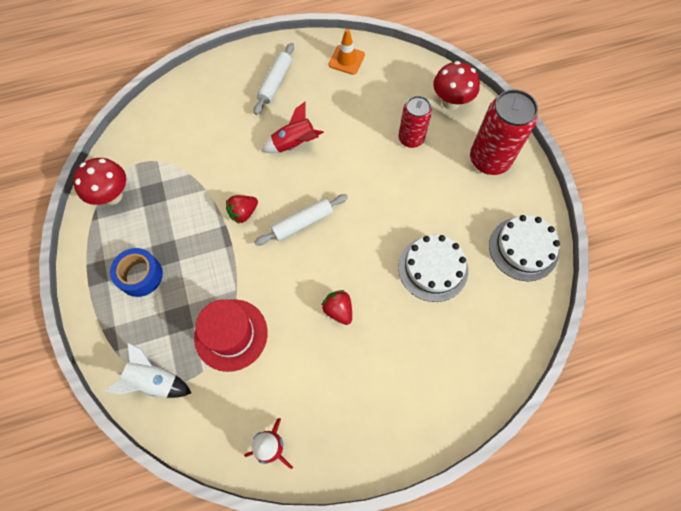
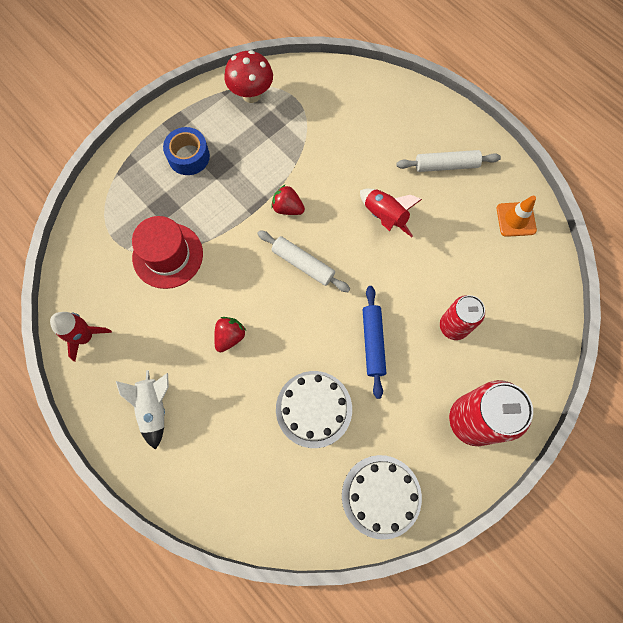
camera: 65 degrees right, 5 degrees up
white rocket [105,342,191,398] -> white rocket moved to [116,370,169,450]
red mushroom [433,61,480,110] -> none
none -> blue rolling pin [362,286,386,399]

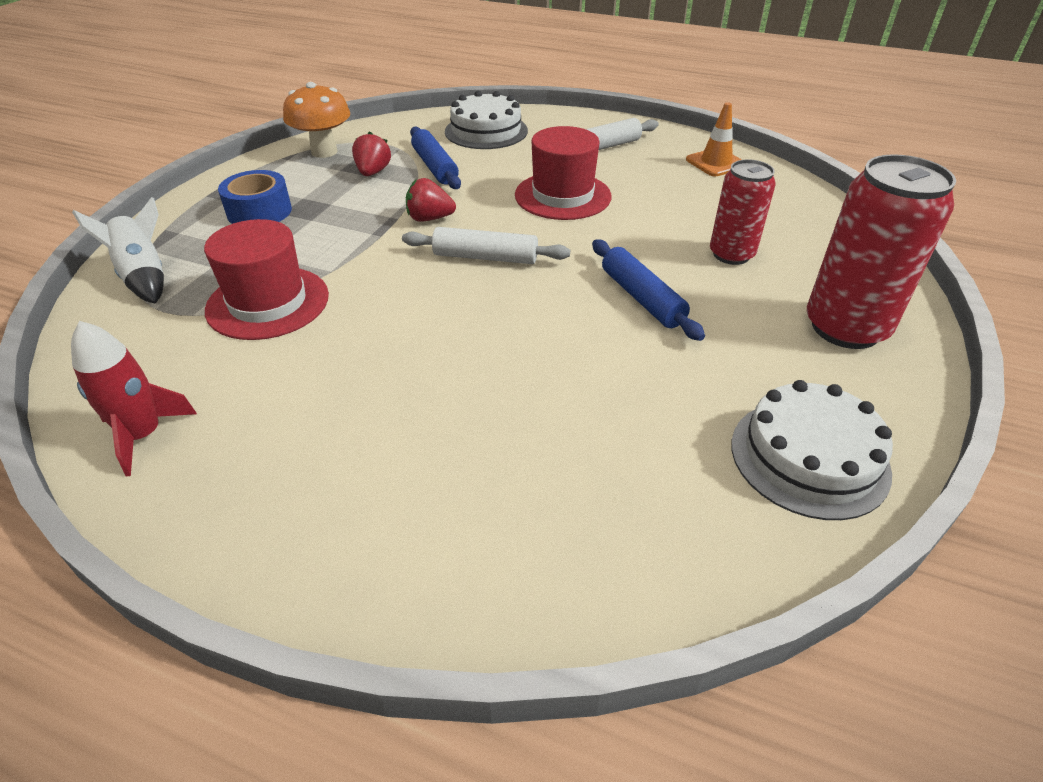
camera: 25 degrees left, 30 degrees down
white rocket [116,370,169,450] -> white rocket moved to [72,197,164,304]
red strawberry [214,317,246,352] -> red strawberry moved to [352,132,391,176]
red mushroom [224,50,273,103] -> orange mushroom [283,82,350,158]
white cake [276,371,352,448] -> white cake moved to [445,91,528,149]
red rocket [360,188,422,237] -> red hat [515,126,612,220]
none -> blue rolling pin [410,127,461,189]

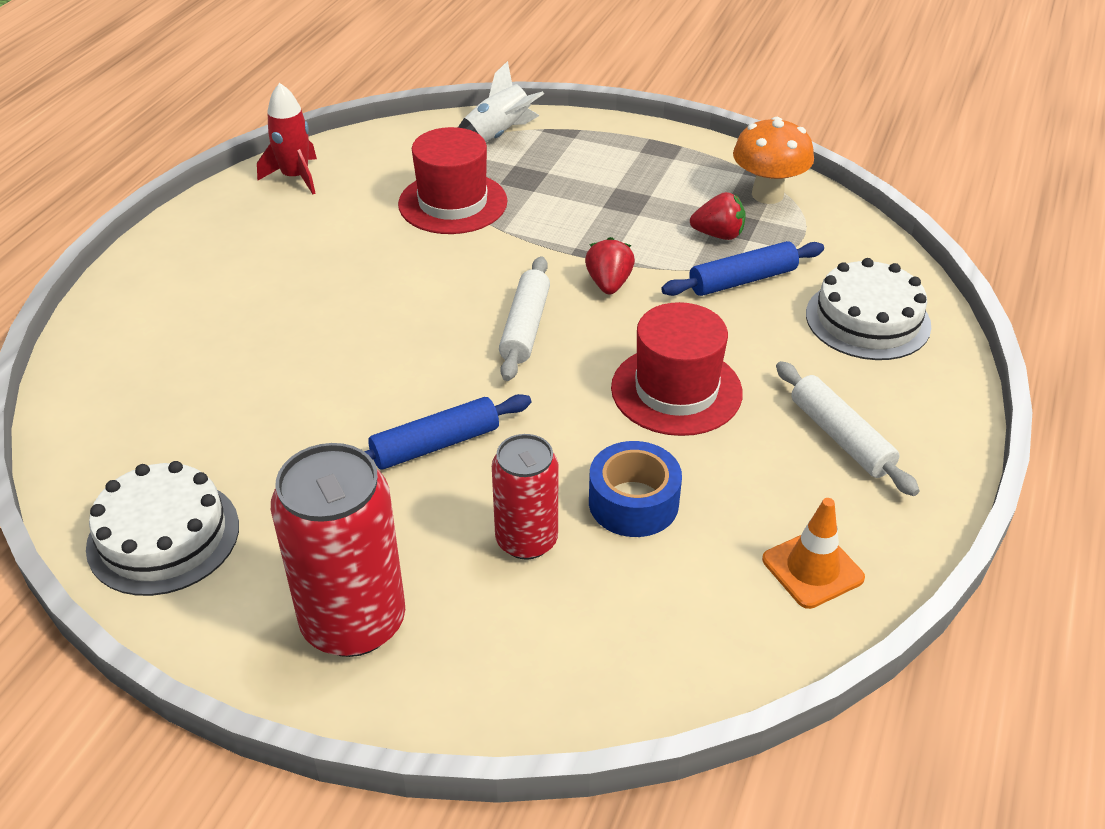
camera: 90 degrees right, 0 degrees up
blue tape [218,170,292,224] -> blue tape moved to [589,441,682,537]

